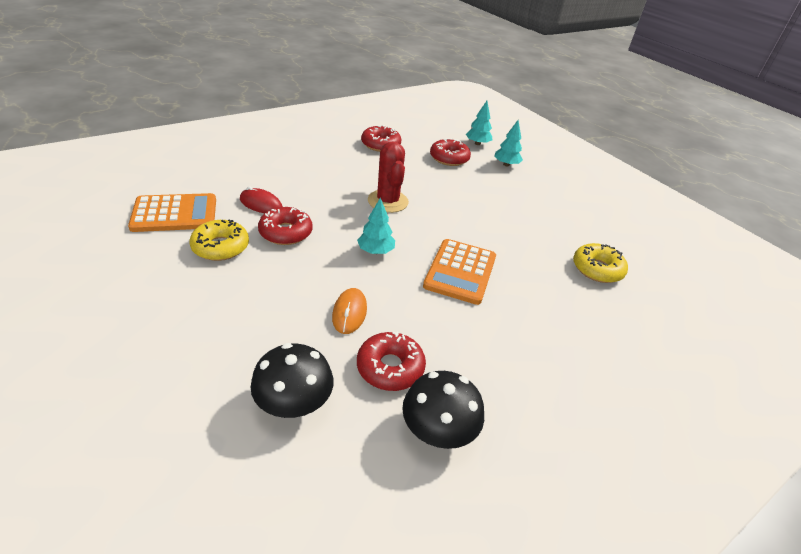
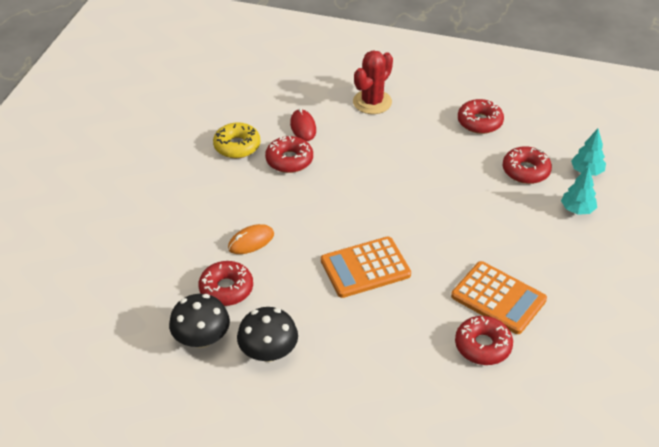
camera: 55 degrees right, 5 degrees up
orange calculator [128,193,216,232] -> orange calculator moved to [451,261,547,334]
black mushroom [251,343,334,418] -> black mushroom moved to [237,307,298,362]
turquoise tree [357,197,395,254] -> none
red cactus [368,141,409,213] -> red cactus moved to [353,51,393,114]
yellow donut [573,243,628,283] -> red donut [455,316,513,365]

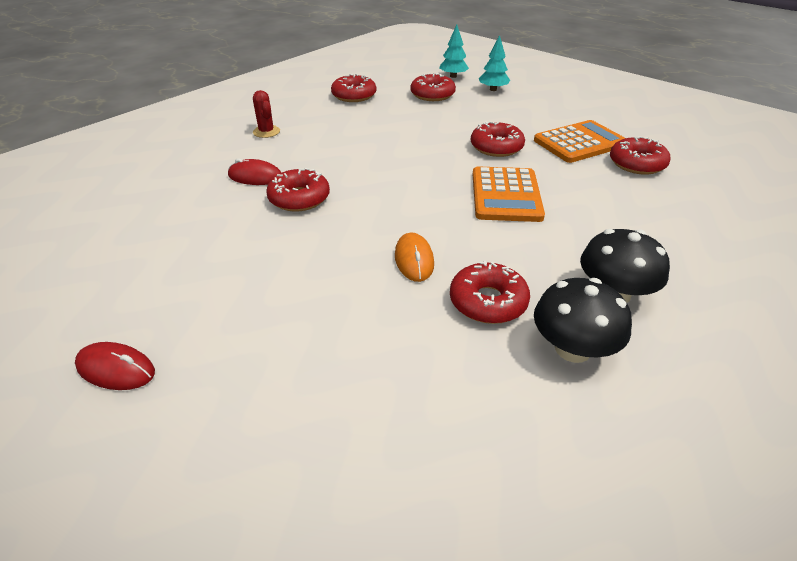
camera: 65 degrees left, 5 degrees down
yellow donut [213,122,260,158] -> none
red cactus [353,51,393,114] -> red cactus [253,90,280,138], size x0.61
none -> red mouse [75,342,155,390]
none -> red donut [471,121,525,157]

